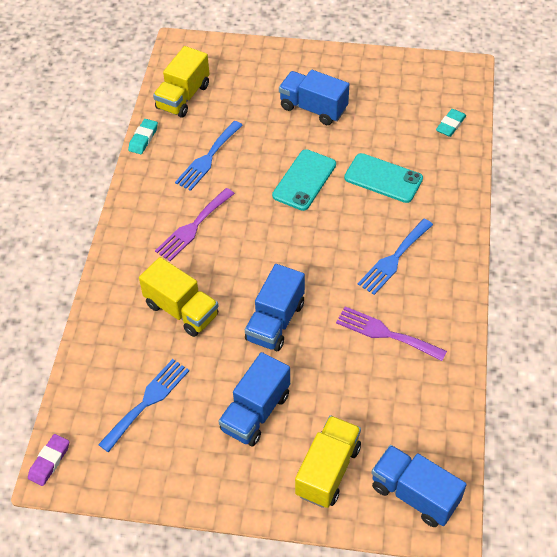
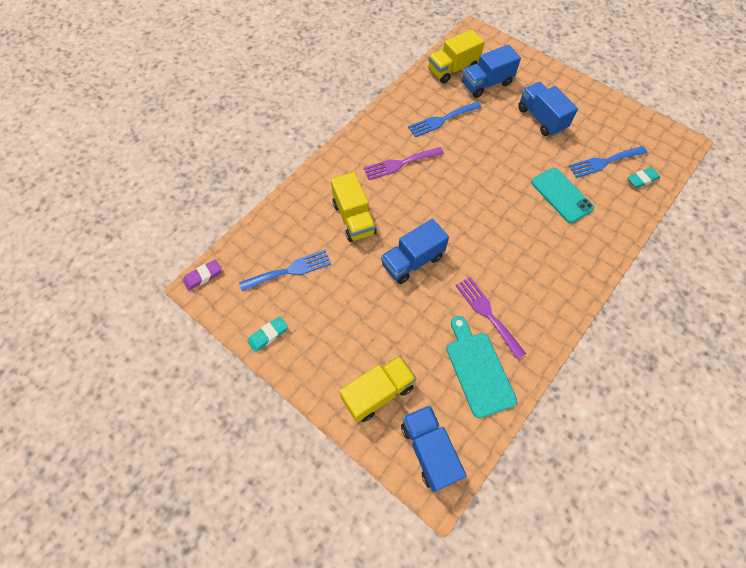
camera: 30 degrees right, 10 degrees up
turquoise eraser [128,119,158,154] -> turquoise eraser moved to [247,316,288,352]
blue truck [218,352,290,446] -> blue truck moved to [462,44,521,98]
turquoise phone [272,149,336,211] -> none
blue fork [358,219,433,295] -> blue fork moved to [569,146,647,178]
none -> turquoise cutting board [447,316,517,418]

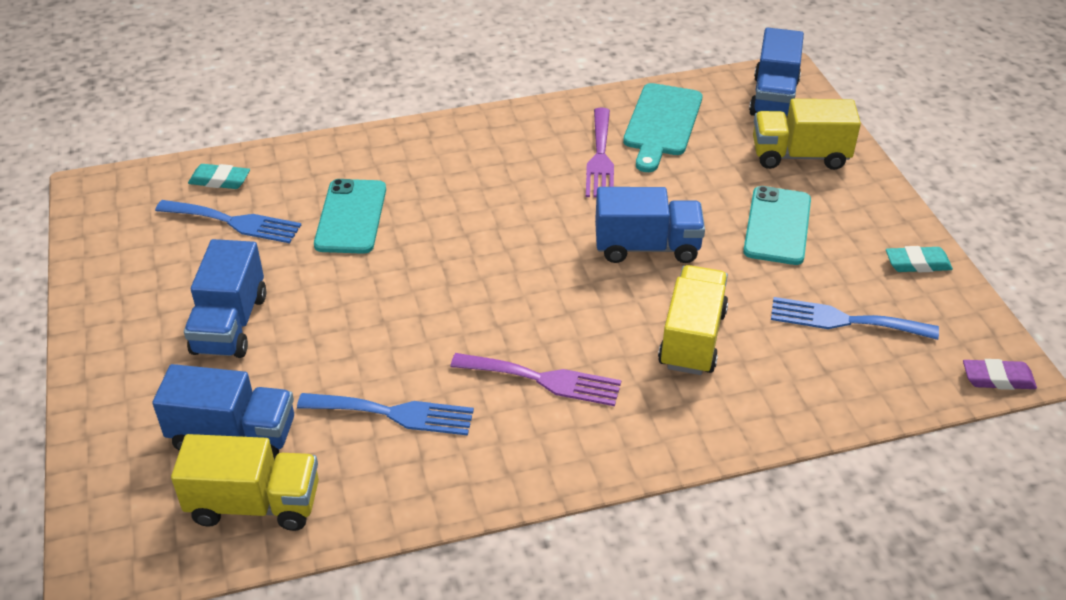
camera: 145 degrees left, 20 degrees down
none -> turquoise phone [743,186,811,265]

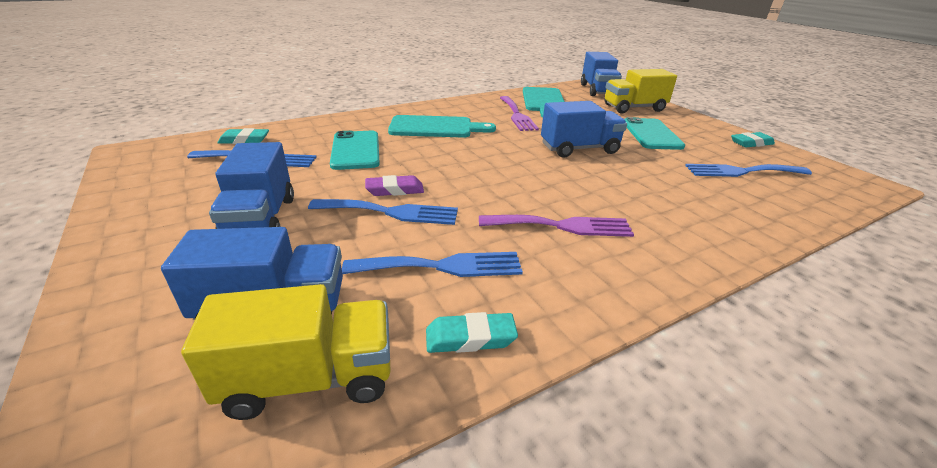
camera: 15 degrees left, 10 degrees down
yellow truck [658,265,728,375] -> none
purple eraser [963,359,1037,390] -> purple eraser moved to [365,175,424,196]
none -> blue fork [308,199,458,225]
none -> turquoise cutting board [388,115,496,138]
none -> turquoise eraser [426,312,518,353]

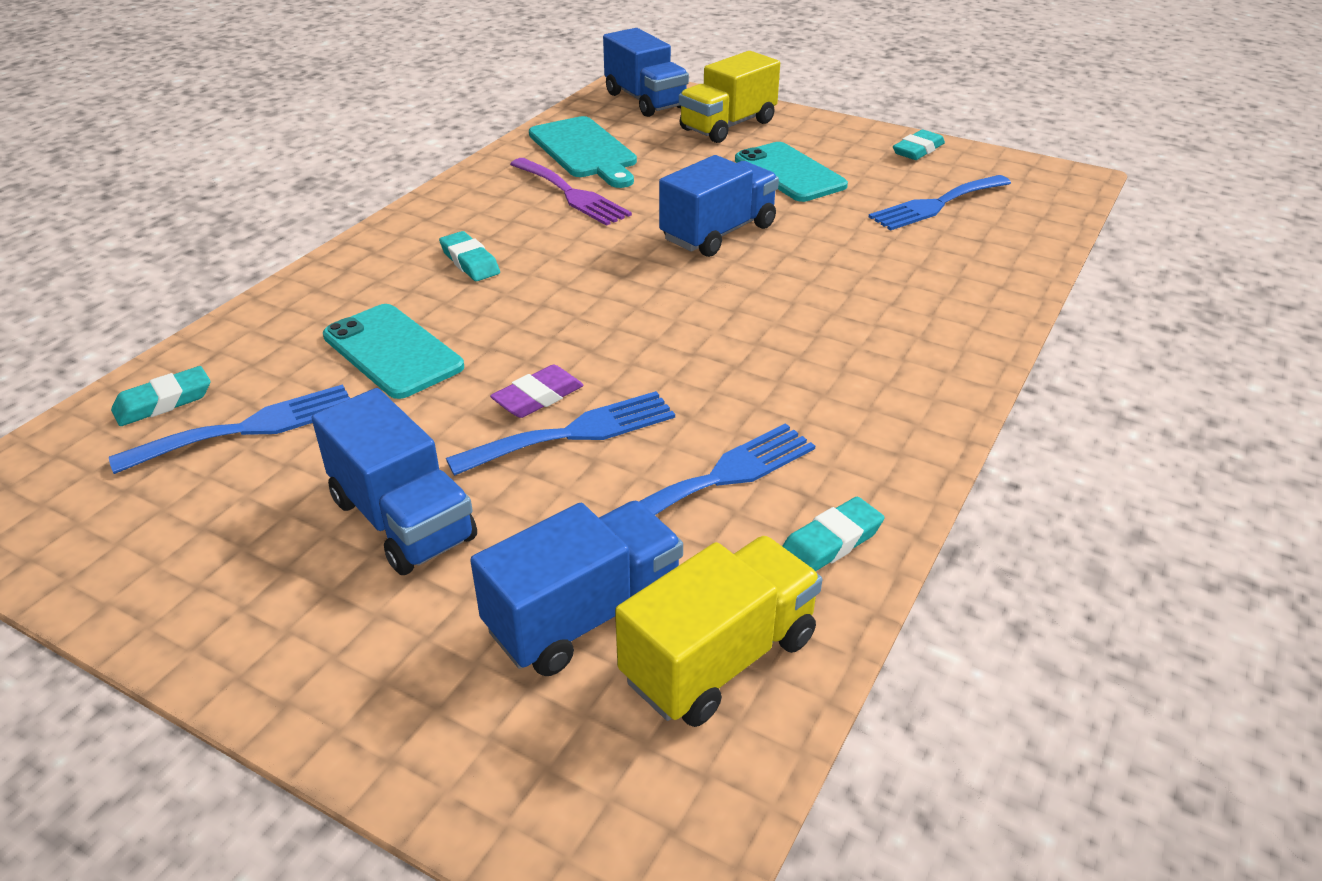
camera: 30 degrees left, 5 degrees up
turquoise cutting board [388,115,496,138] -> turquoise eraser [439,231,500,281]
purple fork [479,215,634,237] -> none

